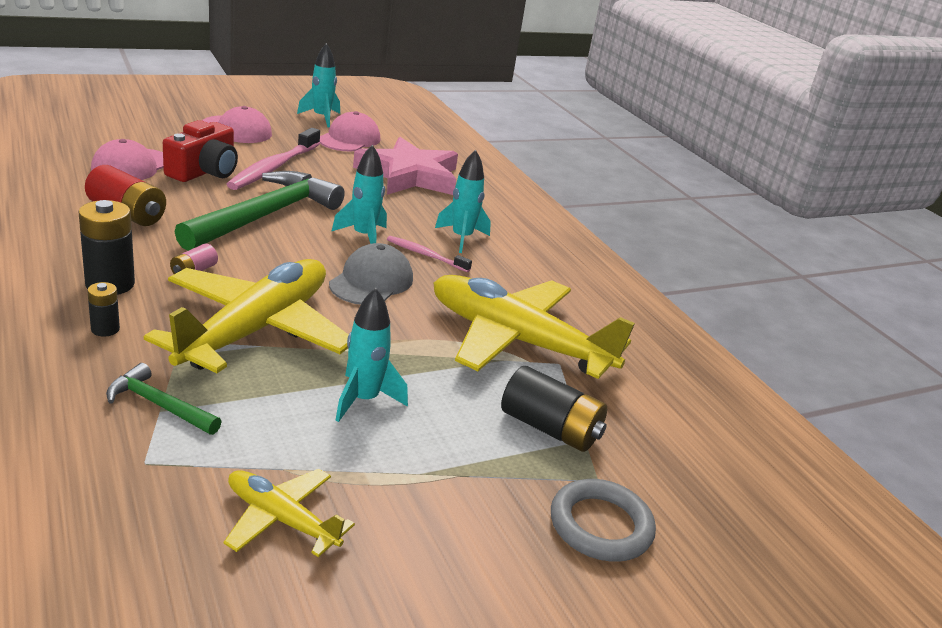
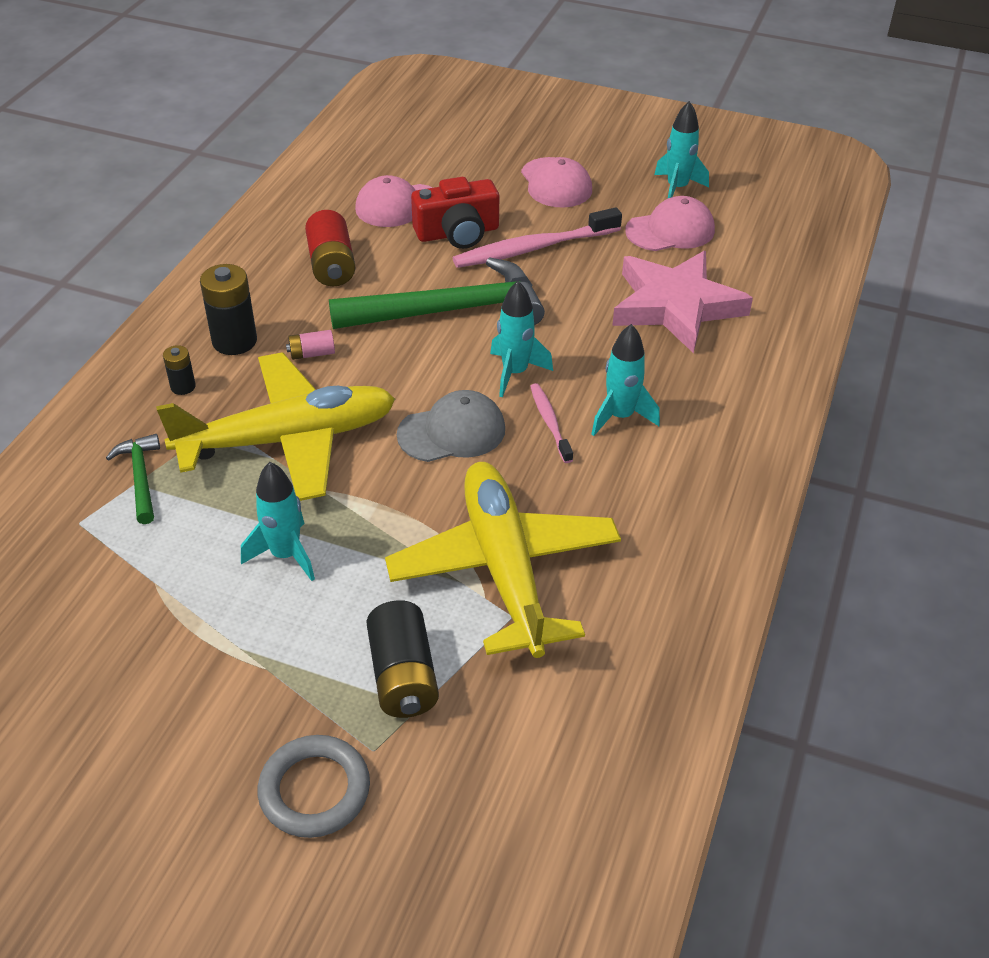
camera: 50 degrees right, 15 degrees up
yellow plane [224,469,355,557] -> none

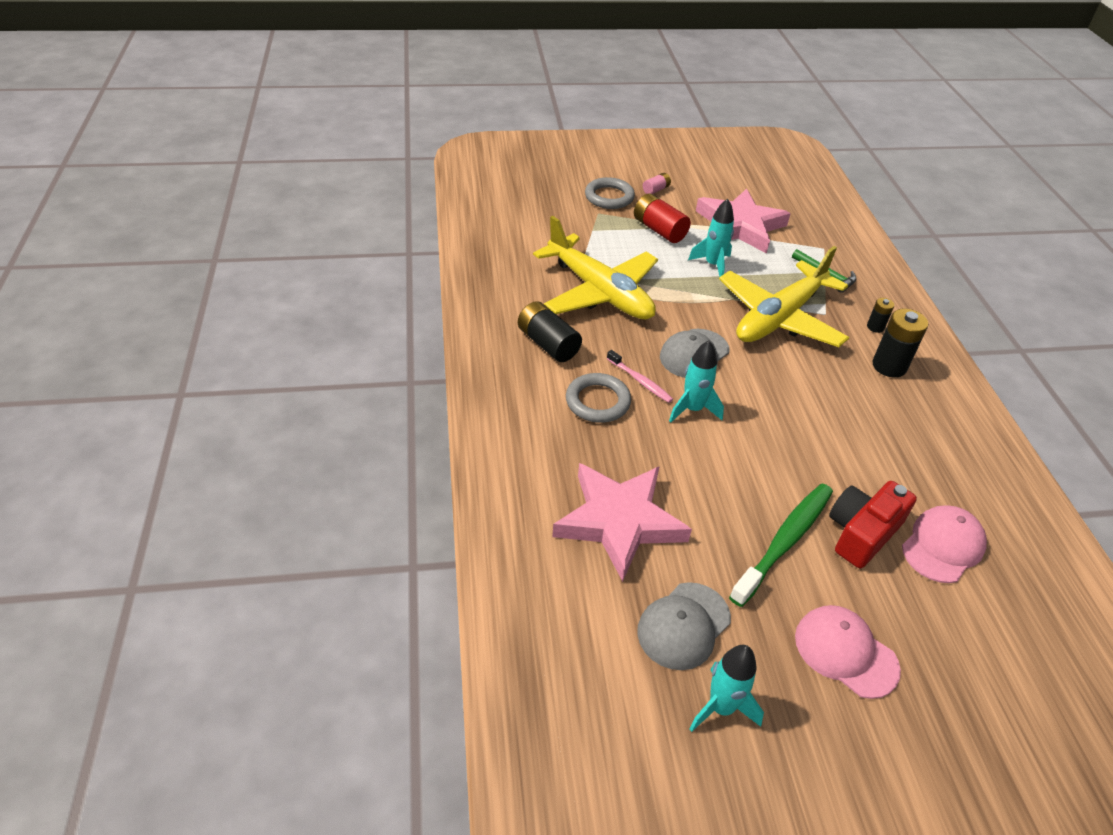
camera: 150 degrees right, 0 degrees up
pink battery [286,330,335,360] -> pink battery moved to [643,173,671,194]
red battery [305,210,356,286] -> red battery moved to [634,193,691,243]
green hammer [329,257,545,329] -> none
black battery [366,600,439,718] -> black battery moved to [518,301,582,362]
pink toothbrush [453,207,622,268] -> green toothbrush [729,484,833,607]
turquoise rocket [591,324,660,436] -> grey ring [566,373,631,423]
pink cap [625,196,715,251] -> grey cap [637,582,731,670]
none -> pink star [696,189,791,254]

